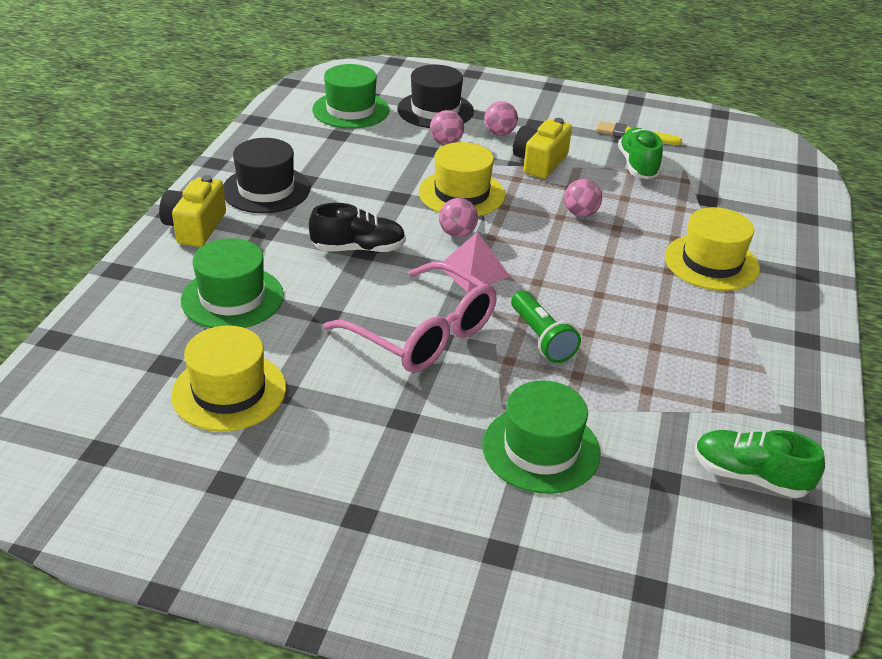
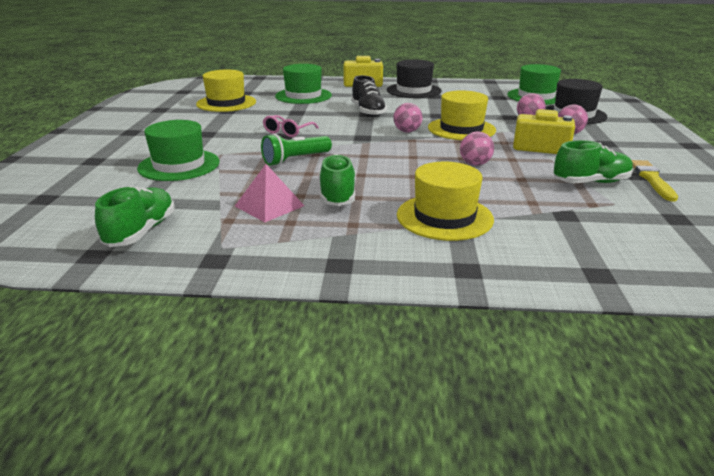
camera: 80 degrees right, 10 degrees down
pink glasses [323,261,497,373] -> pink glasses [263,115,319,137], size x0.49
pink pyramid [443,232,510,292] -> pink pyramid moved to [235,164,304,222]
none -> green shoe [319,154,356,206]

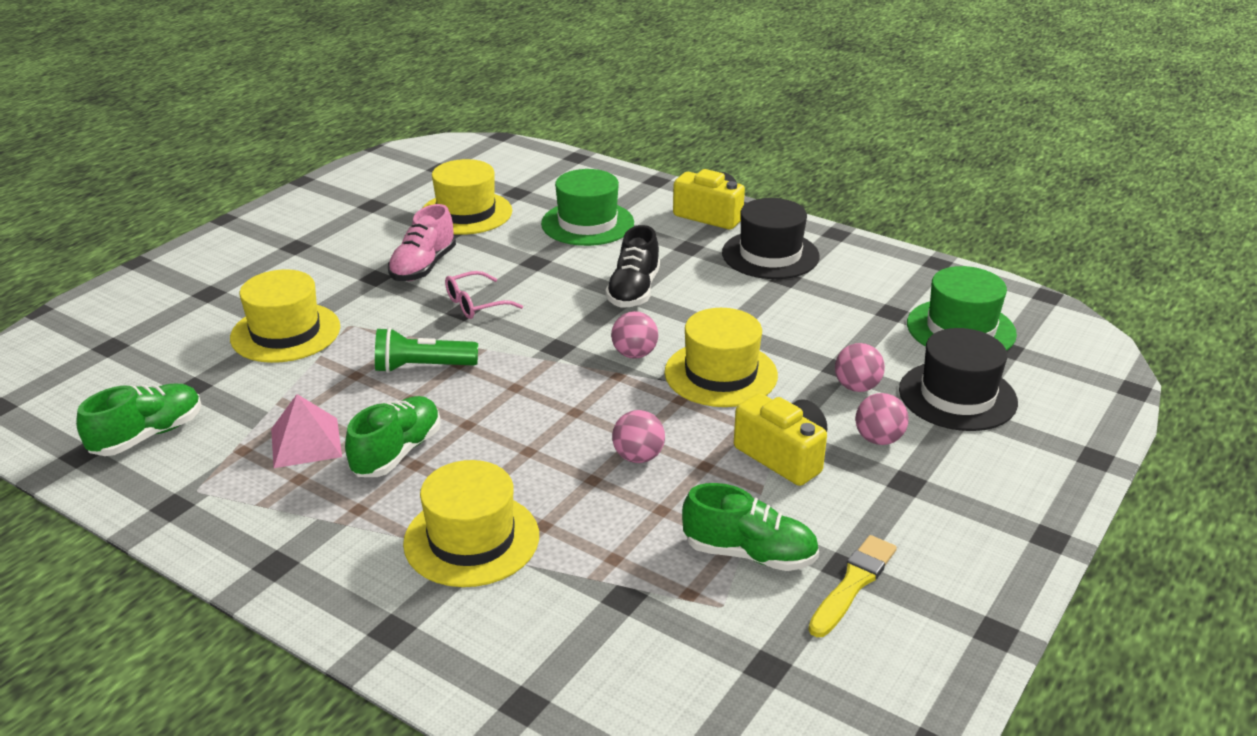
camera: 30 degrees right, 5 degrees up
green hat [137,120,220,181] -> yellow hat [230,269,340,363]
none -> pink shoe [388,204,456,281]

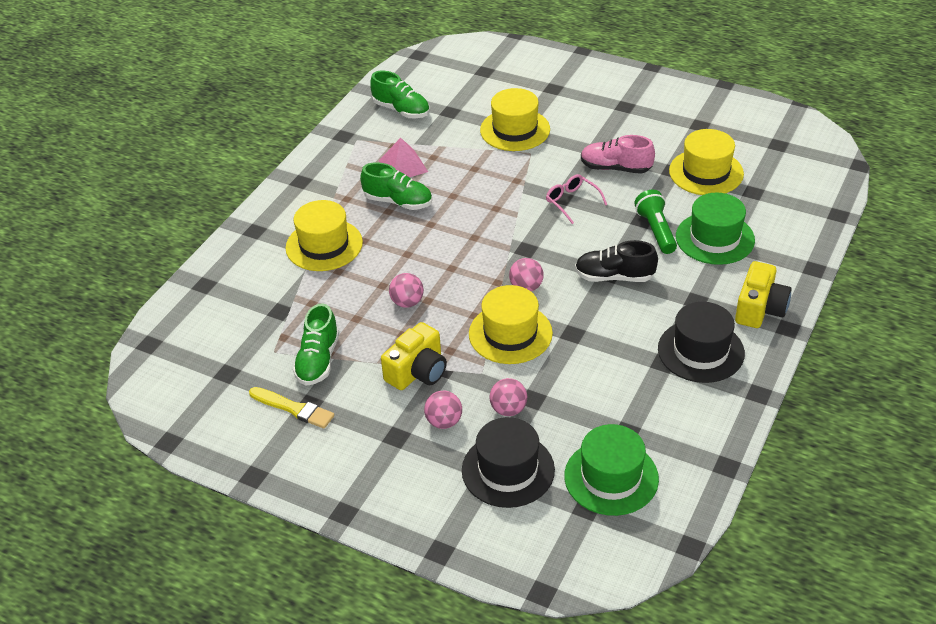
camera: 85 degrees right, 10 degrees up
green flashlight [375,327,478,373] -> green flashlight moved to [634,189,677,254]

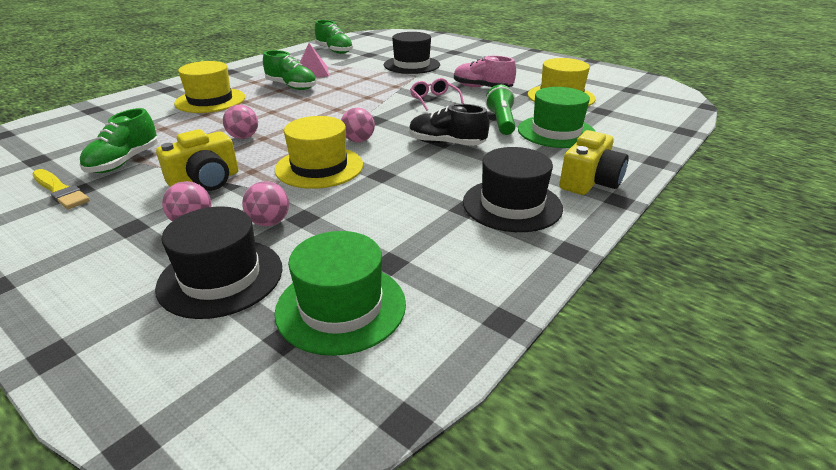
camera: 10 degrees right, 10 degrees down
yellow hat [480,88,550,151] -> black hat [384,32,440,74]

